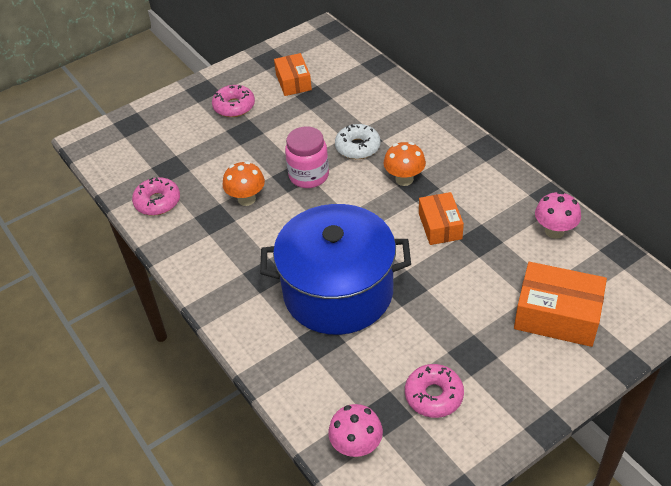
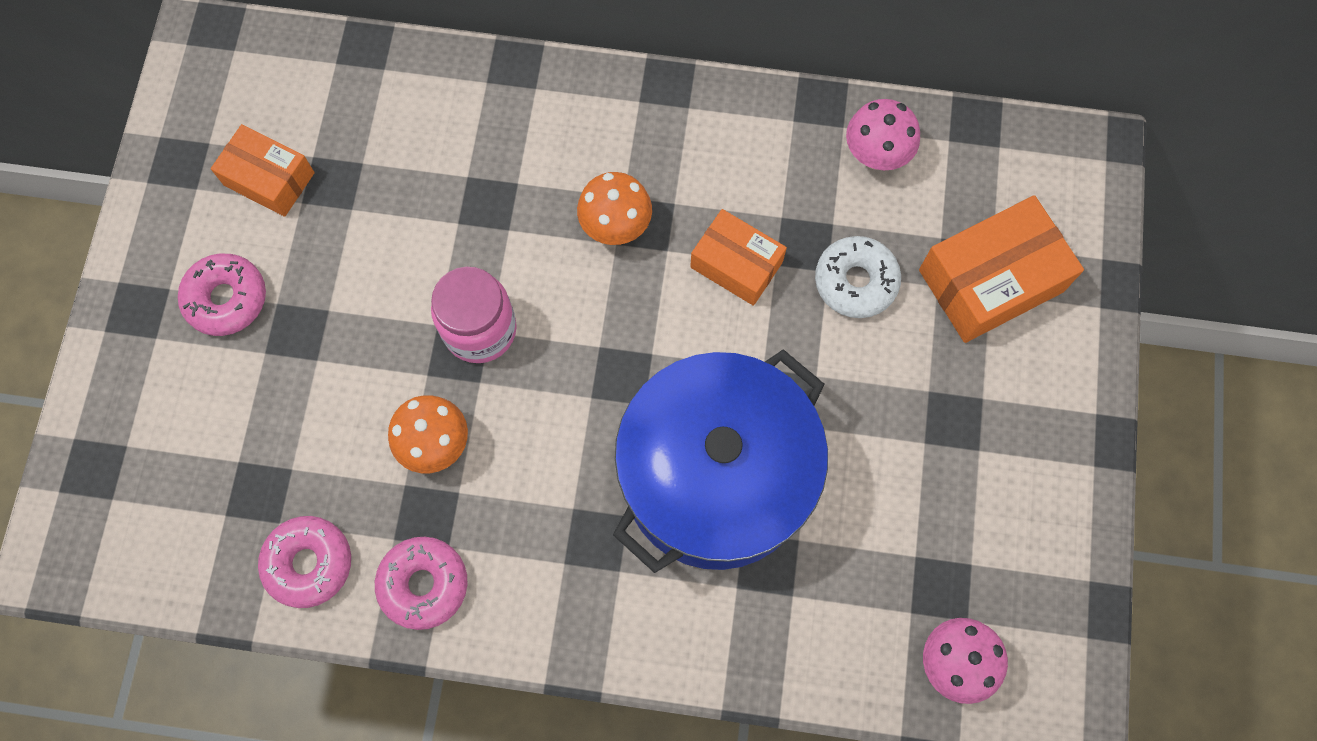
camera: 50 degrees left, 25 degrees up
white donut [335,124,380,159] -> white donut moved to [815,236,901,318]
pink donut [405,364,464,418] -> pink donut moved to [375,537,468,630]

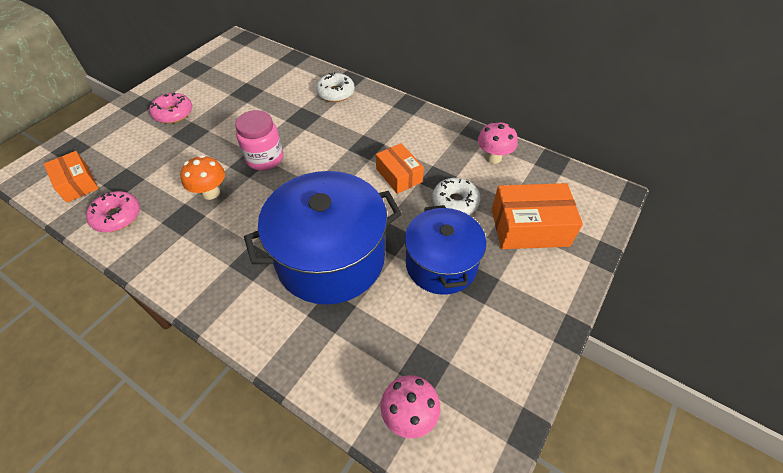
camera: 25 degrees right, 20 degrees down
orange box [211,124,315,217] -> orange box moved to [44,151,99,203]
pink donut [375,537,468,630] -> none
orange mushroom [577,172,652,245] -> none
none -> white donut [316,72,355,102]
none -> blue pot [405,205,486,295]

